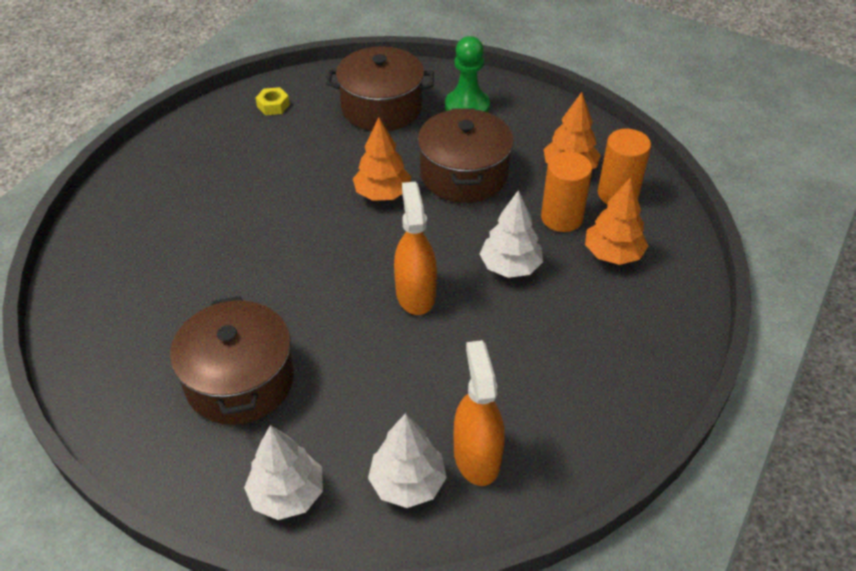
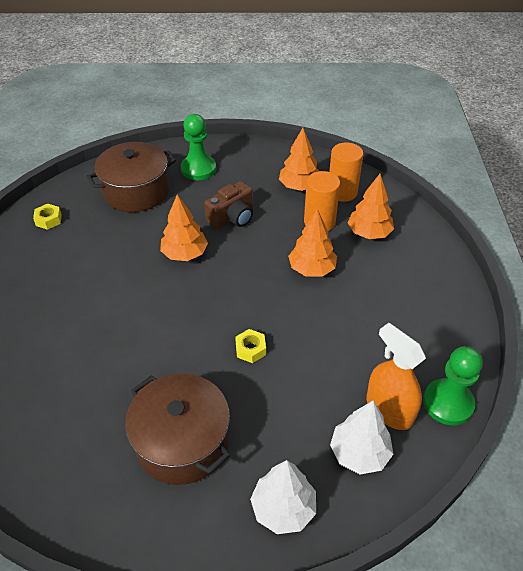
camera: 30 degrees left, 0 degrees up
orange spray bottle [394,182,437,315] -> none
brown pot [418,108,514,203] -> brown camera [204,181,253,229]
white tree [480,190,543,278] -> orange tree [288,209,337,277]
none -> yellow nut [235,329,266,363]
none -> green pawn [423,346,483,425]

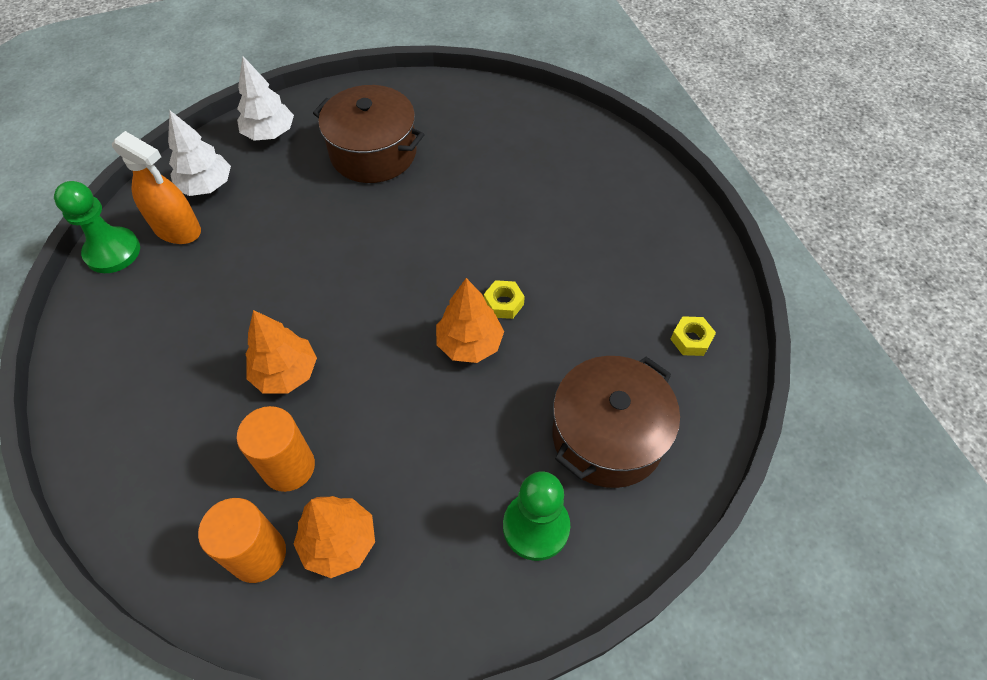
camera: 160 degrees right, 10 degrees up
brown camera [204,181,253,229] -> none
yellow nut [235,329,266,363] -> yellow nut moved to [484,280,525,319]
orange tree [348,174,394,239] -> none

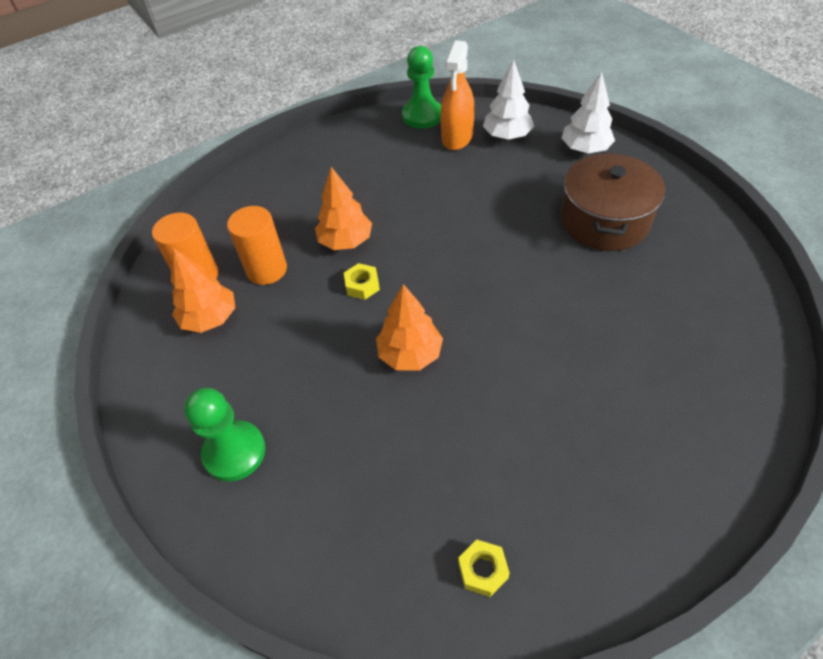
camera: 80 degrees right, 5 degrees down
yellow nut [484,280,525,319] -> yellow nut moved to [344,263,380,300]
brown pot [552,356,680,488] -> none

